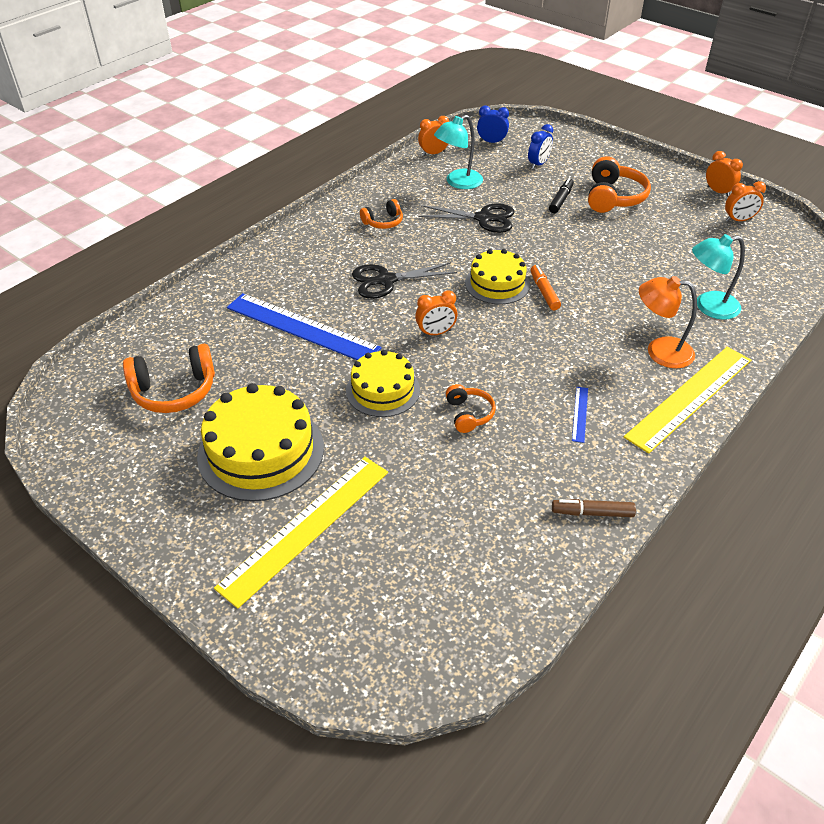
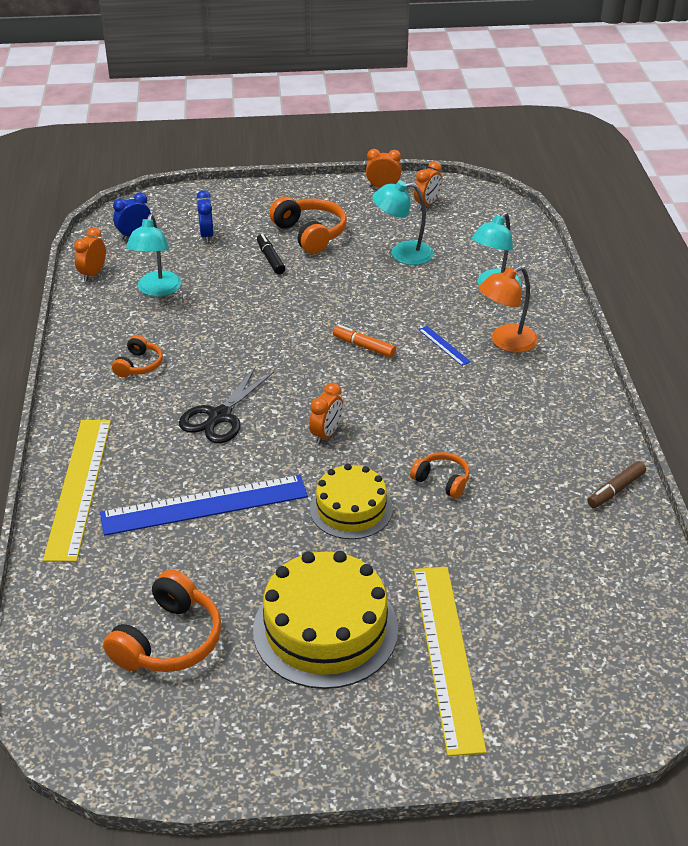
camera: 45 degrees left, 5 degrees down
black scissors [418,203,514,233] -> none
yellow cake [465,249,530,304] -> none
blue ruler [572,387,588,443] -> blue ruler moved to [418,326,471,366]
yellow ruler [624,347,751,454] -> yellow ruler moved to [43,420,111,562]
none -> turquoise lamp [372,180,434,265]

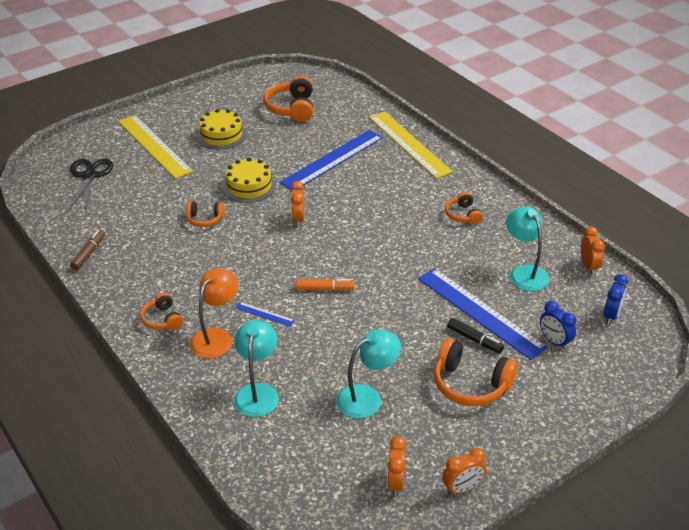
camera: 150 degrees right, 0 degrees up
black scissors [179,366,274,443] -> black scissors moved to [70,159,113,210]
yellow cake [253,551,398,689] -> yellow cake [197,109,247,150], size x0.63
none -> orange headphones [140,293,183,330]
none -> blue ruler [418,268,547,360]

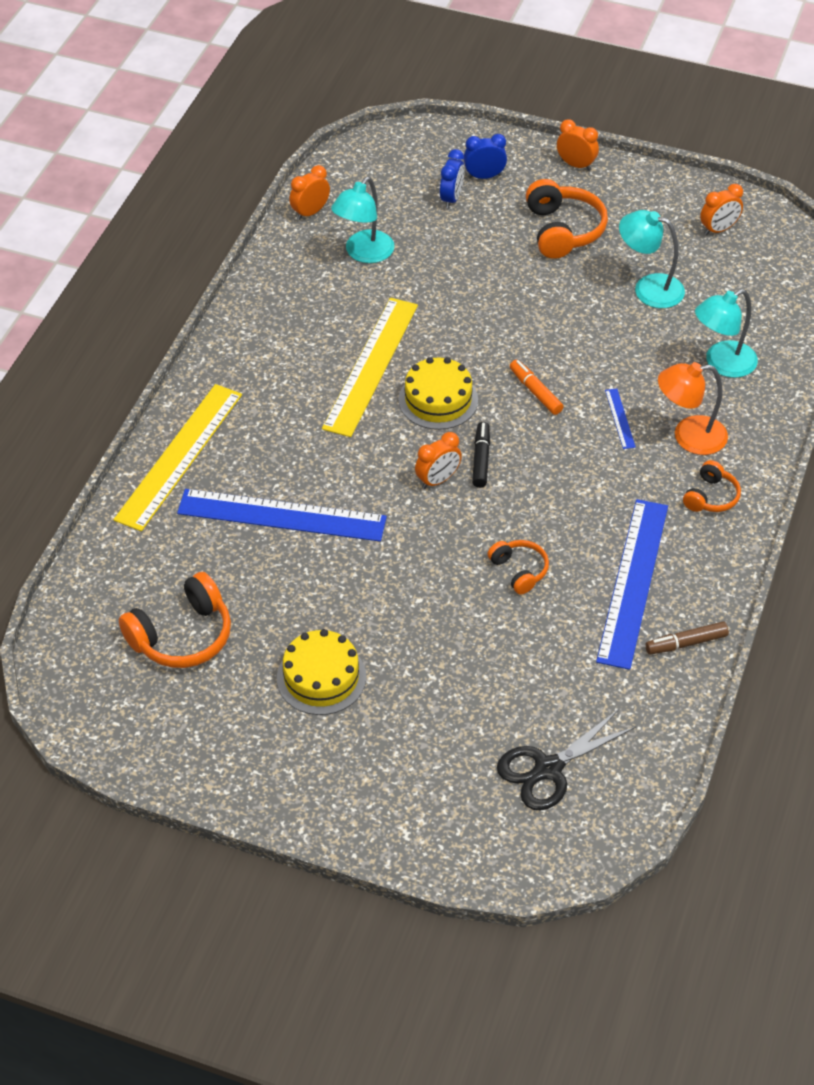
camera: 125 degrees left, 10 degrees up
yellow ruler [118,115,193,179] -> yellow ruler moved to [322,298,418,437]
yellow cake [223,158,276,203] -> yellow cake moved to [398,357,478,430]
blue ruler [418,268,547,360] -> blue ruler moved to [596,499,668,670]
orange clock [442,448,486,495] -> orange clock moved to [557,119,599,171]
orange headphones [445,192,483,225] -> none
black marker [447,318,504,353] -> black marker moved to [472,422,490,488]
blue clock [604,274,628,324] -> blue clock moved to [464,134,507,179]

